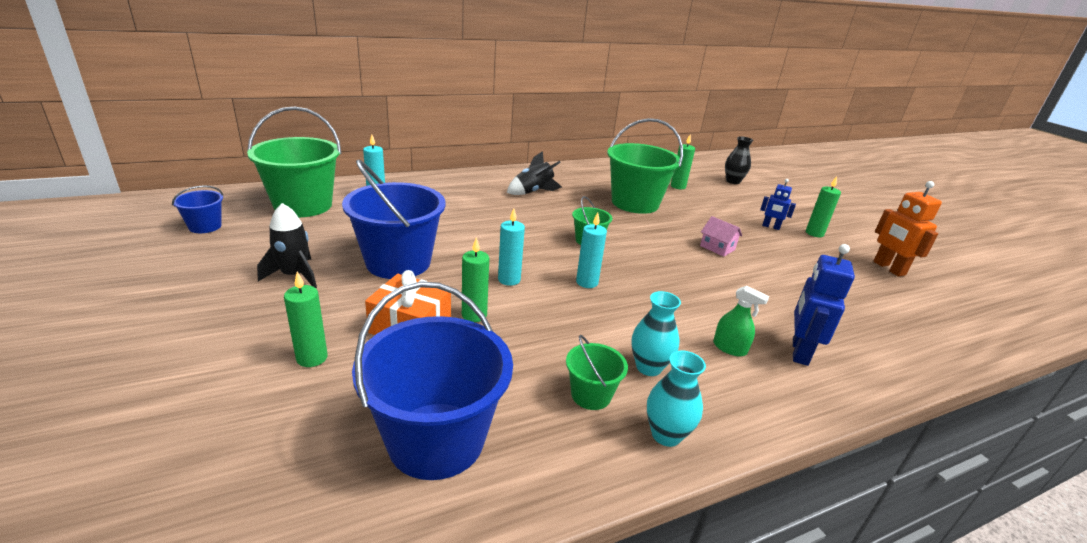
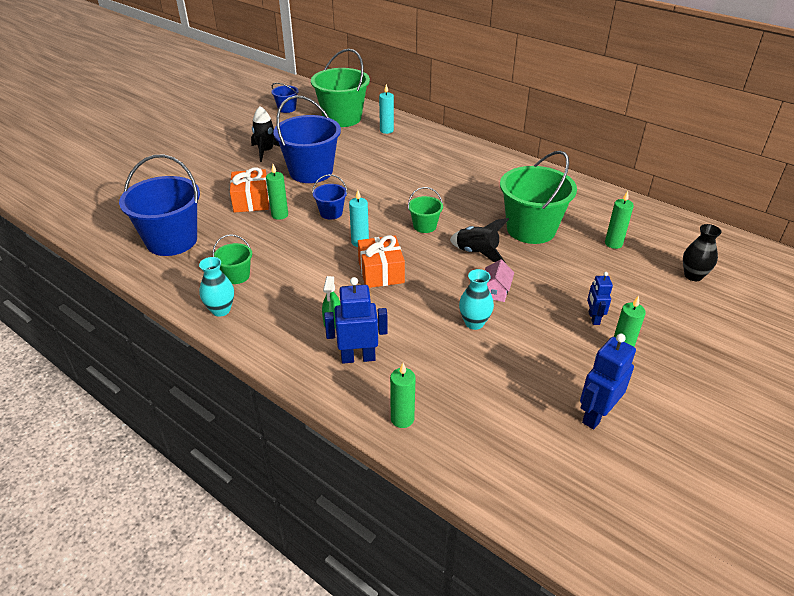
camera: 65 degrees right, 10 degrees up
green candle [284,271,328,367] -> green candle moved to [390,363,416,428]
turquoise candle [498,208,525,286] -> blue bucket [312,174,348,220]
black rocket [507,151,562,195] -> black rocket moved to [450,218,509,263]
turquoise vase [631,291,681,376] -> turquoise vase moved to [459,269,494,330]
orange robot [874,181,942,277] -> blue robot [580,334,636,429]
none -> orange gift [358,235,405,288]

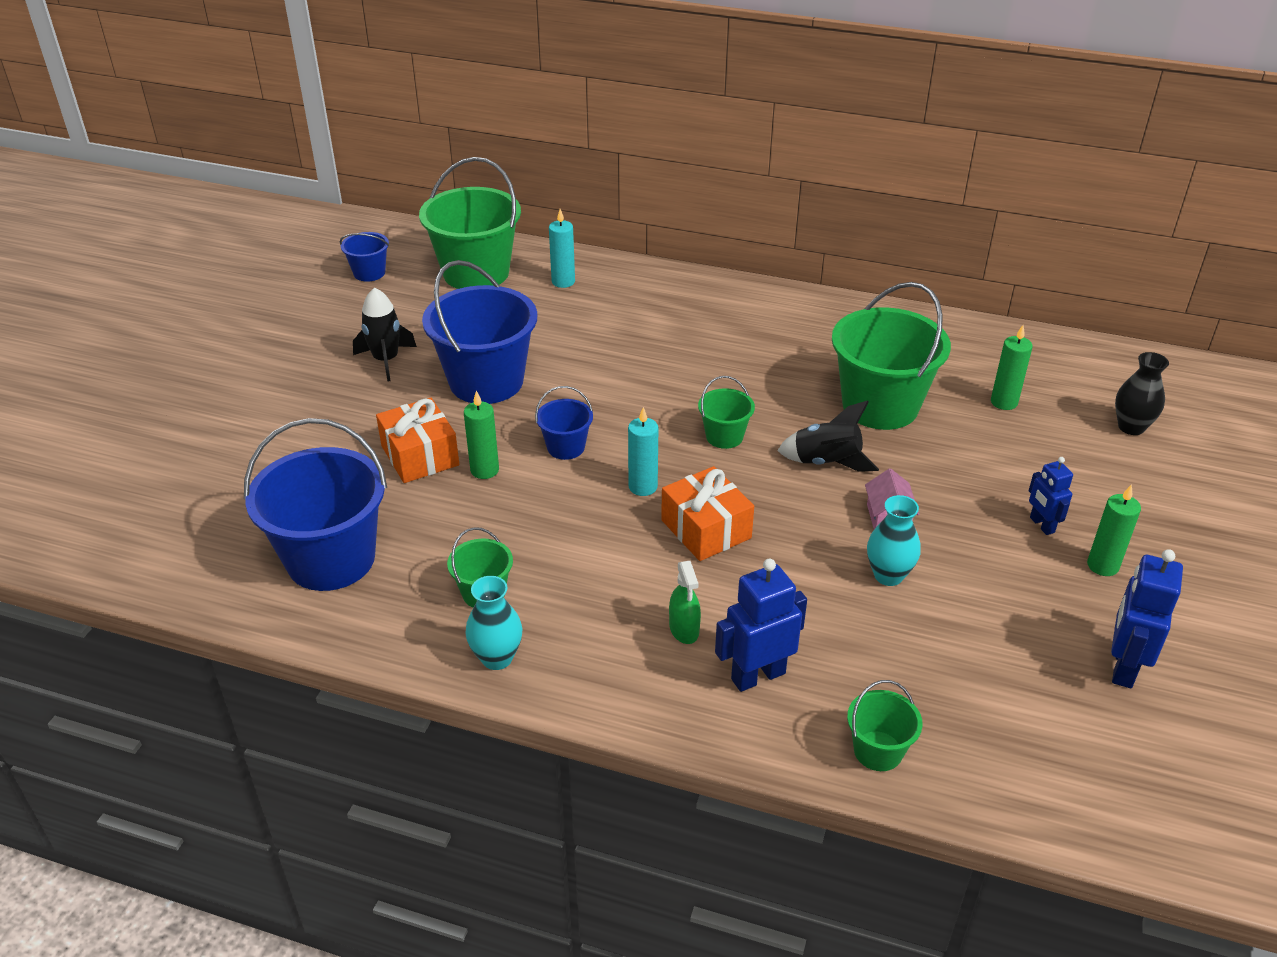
camera: 20 degrees left, 0 degrees up
green candle [390,363,416,428] -> green bucket [847,680,923,771]

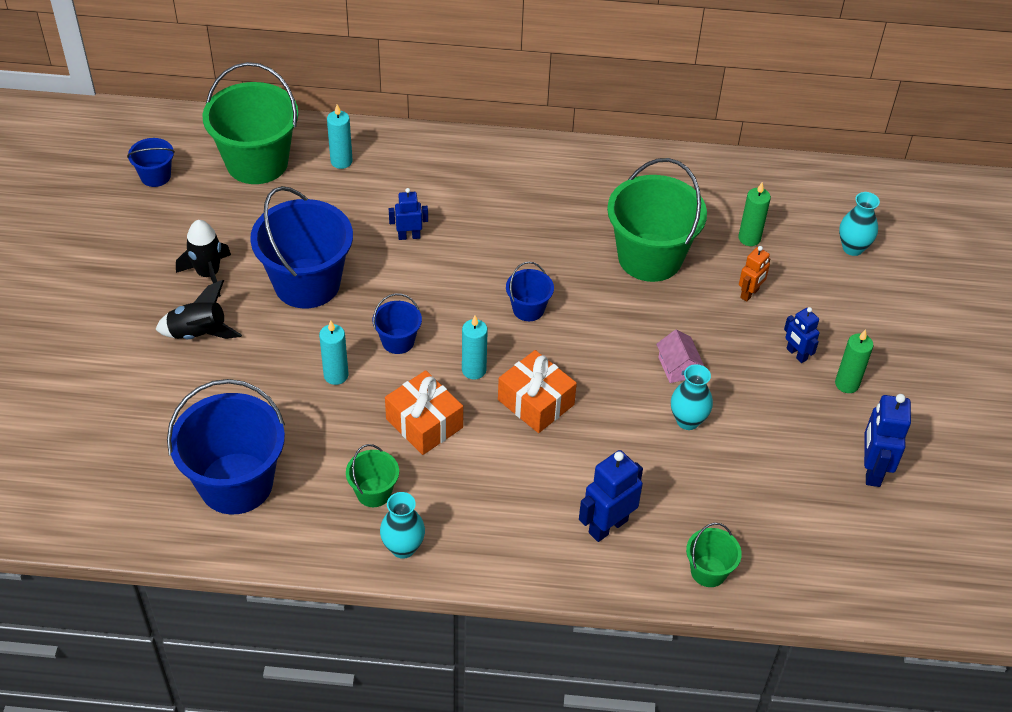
camera: 15 degrees left, 10 degrees up
orange gift [376,398,459,483] -> orange gift moved to [385,370,463,455]
green candle [464,391,499,479] -> turquoise candle [319,320,348,385]
green spray bottle [669,561,701,644] -> none
green bucket [698,376,755,449] -> blue bucket [506,262,554,321]
black rocket [777,400,879,472] -> black rocket moved to [155,280,242,339]
black vase [1115,352,1169,435] -> turquoise vase [839,192,880,256]
none -> blue robot [389,188,428,240]
none -> orange robot [739,246,770,302]

